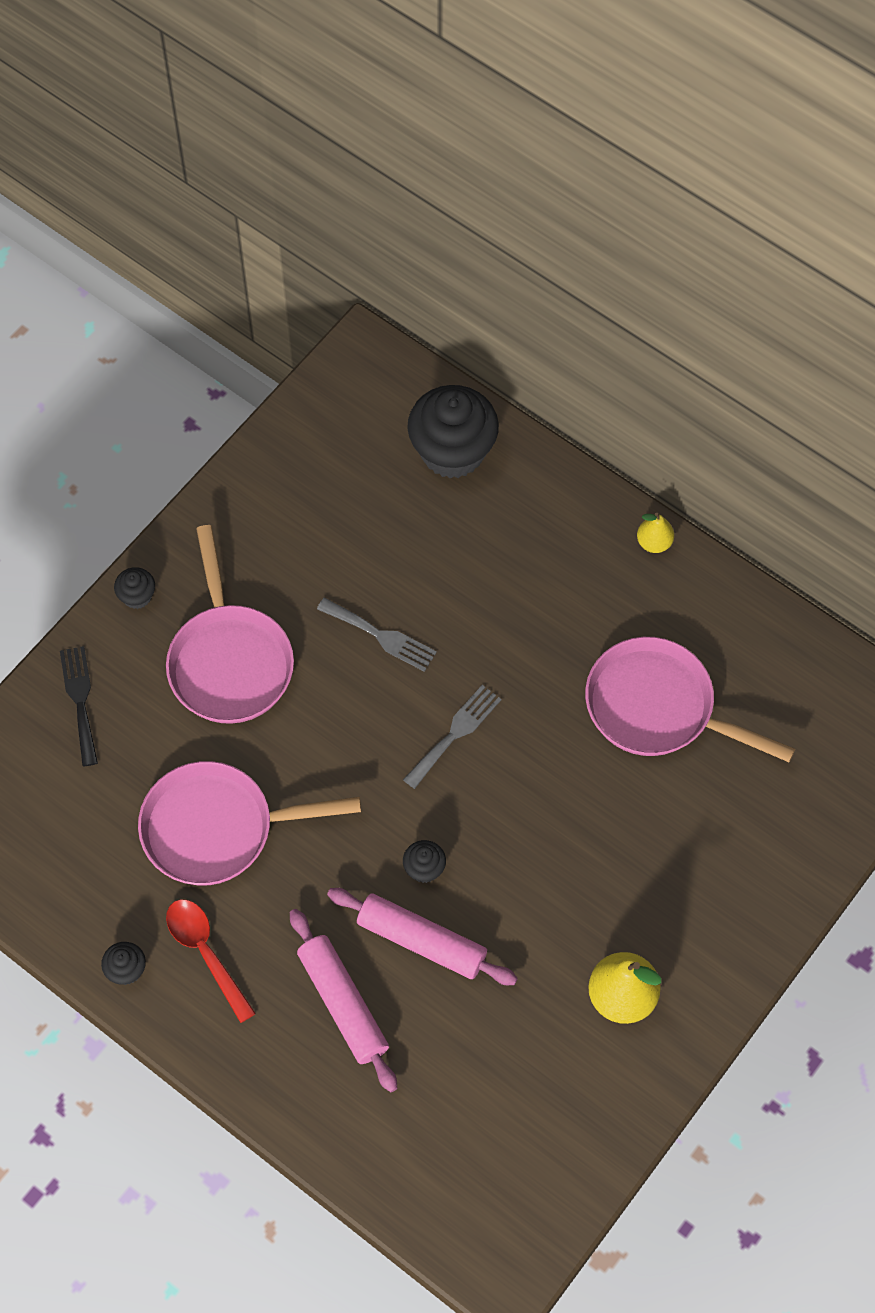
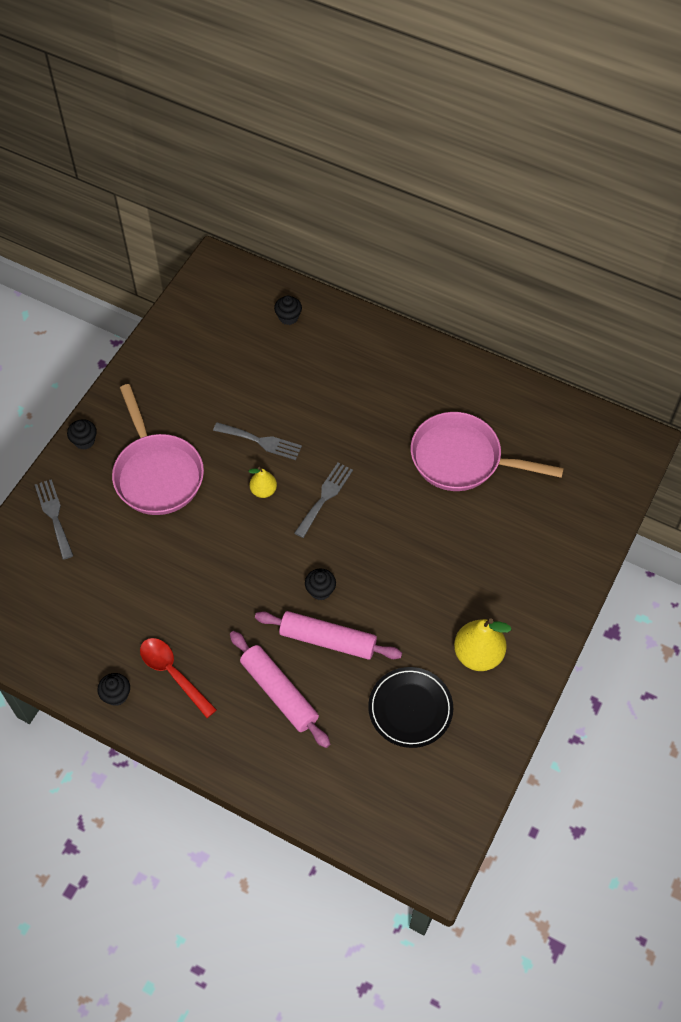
camera: 10 degrees left, 5 degrees down
black fork [60,646,98,766] -> grey fork [35,479,73,560]
pink pan [138,761,361,886] -> none
black cupcake [407,385,499,478] -> black cupcake [274,296,302,325], size x0.44
yellow pear [637,513,674,553] -> yellow pear moved to [249,467,277,498]
none -> black plate [368,667,453,748]

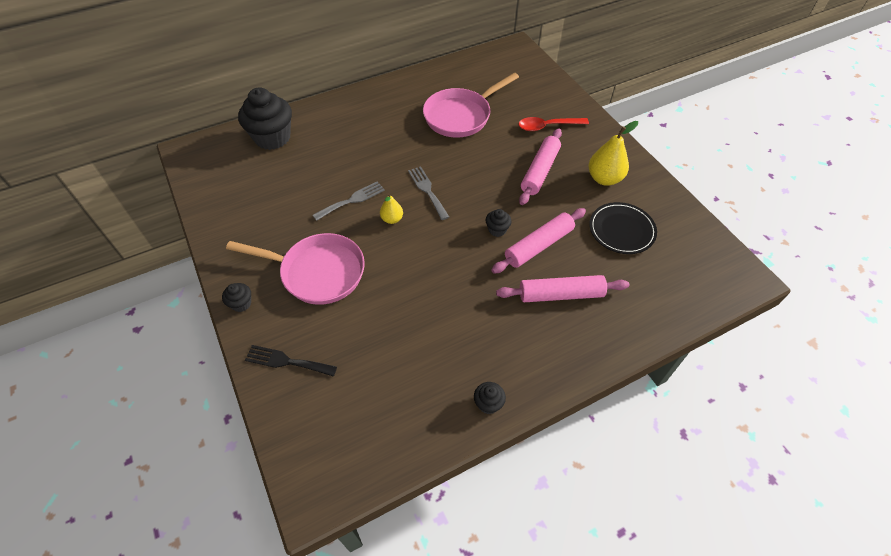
camera: 55 degrees left, 5 degrees down
grey fork [35,479,73,560] -> black fork [245,345,337,377]
red spoon [140,638,217,718] -> red spoon moved to [519,117,589,131]
black cupcake [274,296,302,325] -> black cupcake [238,88,292,150], size x2.26
none -> pink rolling pin [519,128,562,205]

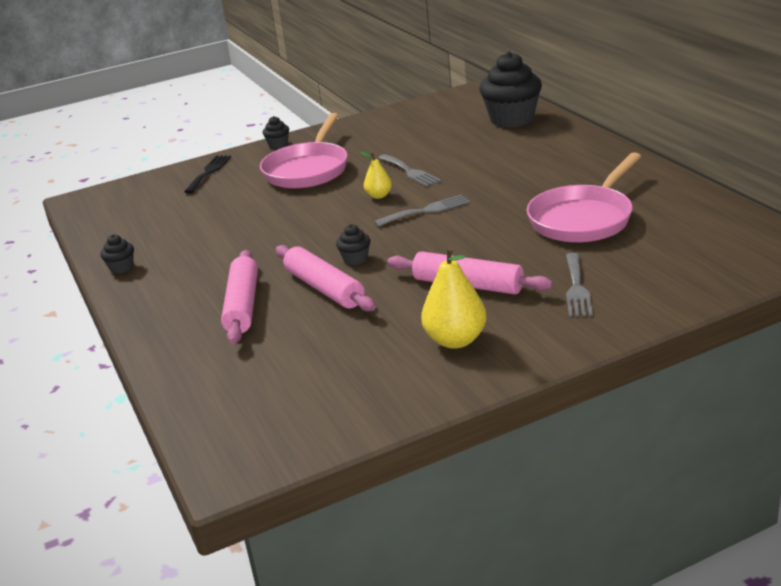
camera: 95 degrees right, 25 degrees down
pink pan [423,73,519,138] -> pink pan turned 105 degrees counterclockwise [526,152,641,243]
red spoon [519,117,589,131] -> grey fork [566,253,593,317]
black plate [589,202,657,254] -> none

